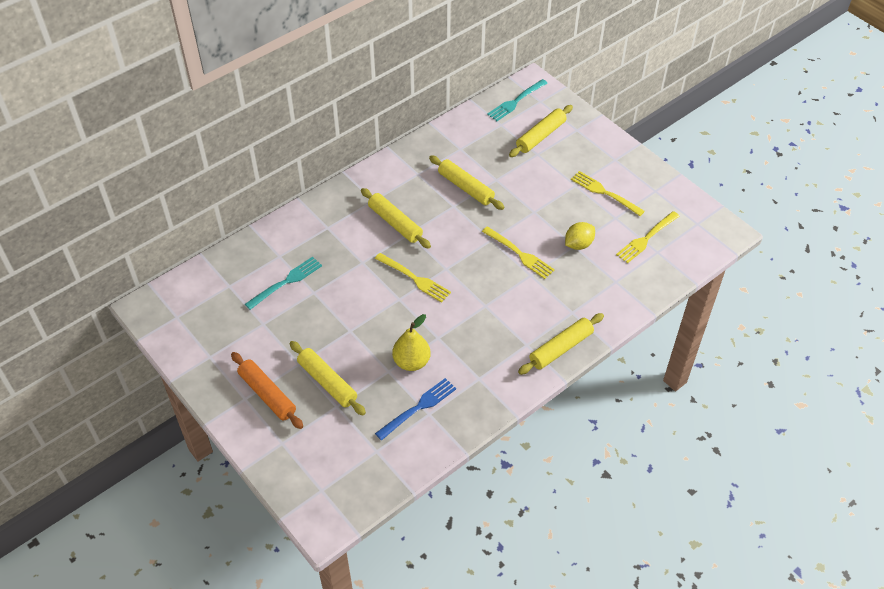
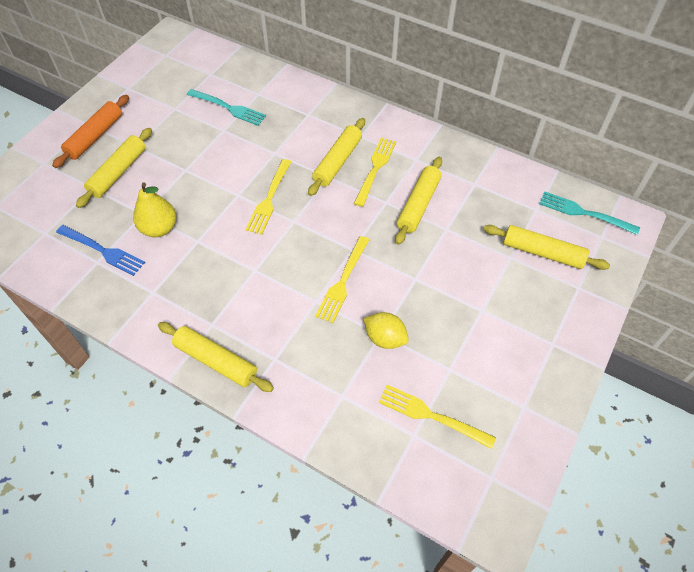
camera: 70 degrees right, 5 degrees up
yellow fork [571,171,645,216] -> yellow fork moved to [354,138,396,207]

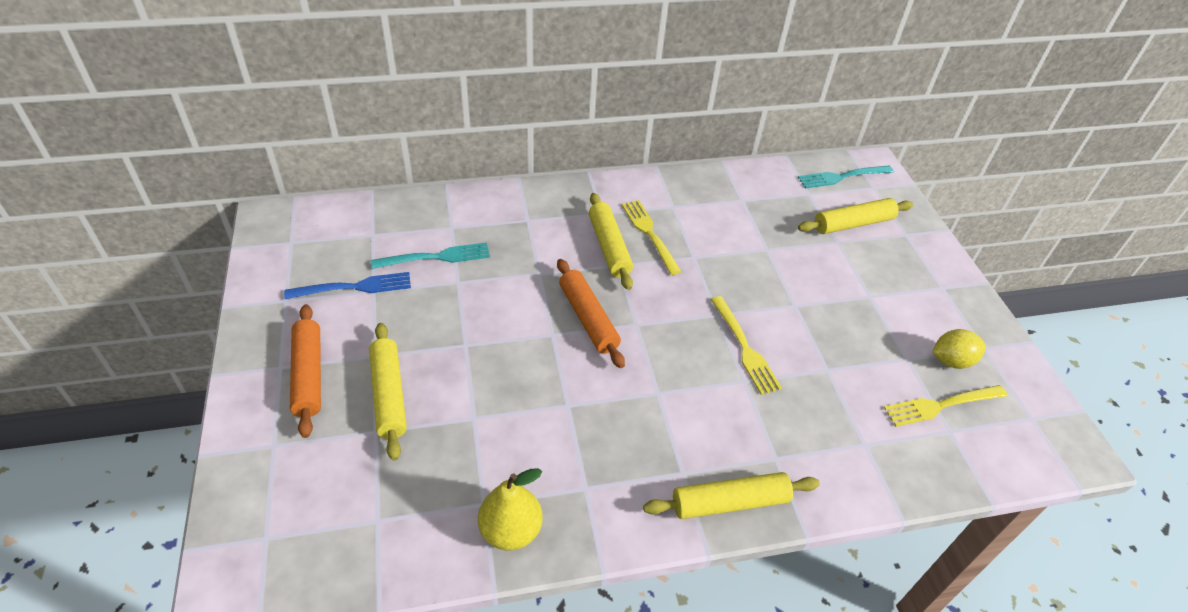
camera: 45 degrees left, 10 degrees down
blue fork [56,225,145,276] -> blue fork moved to [284,272,411,299]
yellow pear [133,183,176,237] -> yellow pear moved to [478,468,543,551]
yellow fork [245,159,291,235] -> orange rolling pin [557,259,625,368]
yellow lemon [363,312,409,349] -> yellow lemon moved to [932,329,986,369]
yellow rolling pin [395,157,442,245] -> none

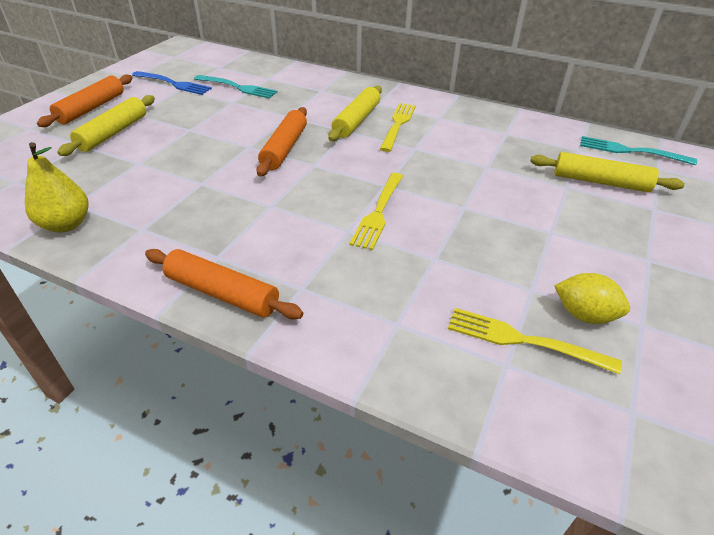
camera: 40 degrees right, 5 degrees down
yellow rolling pin [643,472,820,519] -> orange rolling pin [145,249,303,319]

